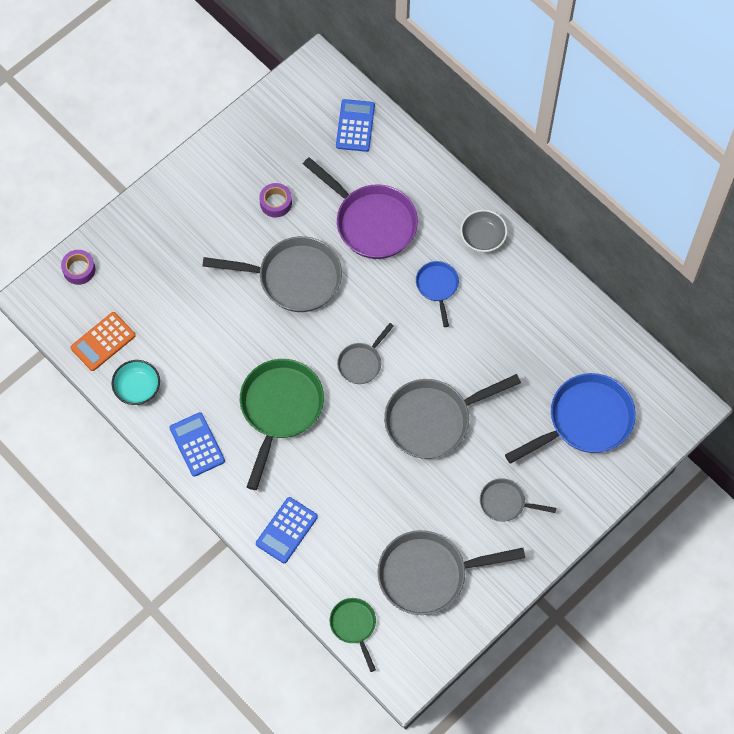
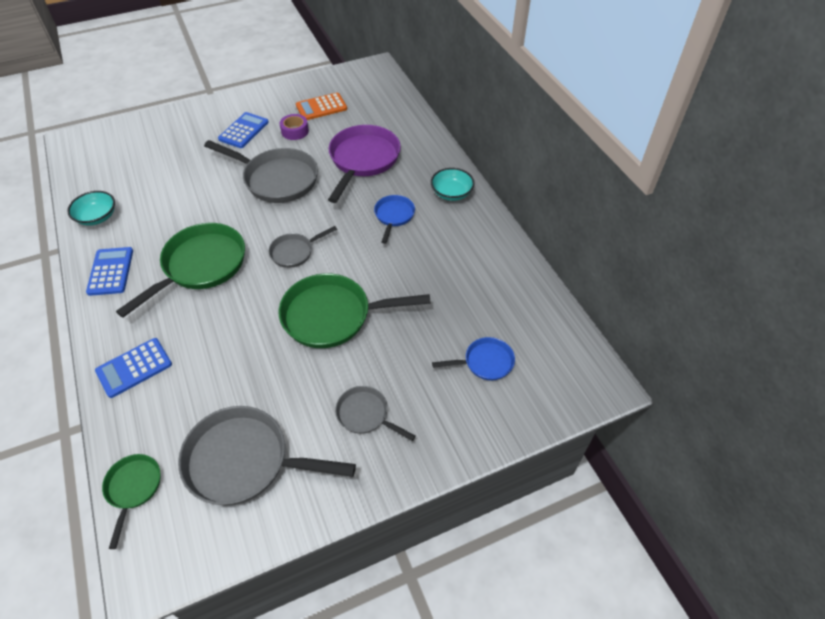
camera: 20 degrees right, 15 degrees down
purple tape [61,250,95,285] -> none
orange calculator [71,312,136,371] -> orange calculator moved to [296,93,347,120]
purple pan [303,157,418,259] -> purple pan turned 135 degrees counterclockwise [328,125,401,203]
blue calculator [336,99,375,152] -> blue calculator moved to [218,112,269,148]
grey pan [384,374,521,459] -> green pan [279,273,431,348]
grey bowl [460,210,507,252] -> turquoise bowl [431,168,474,201]
blue pan [505,373,636,464] -> blue pan [432,337,515,380], size x0.53

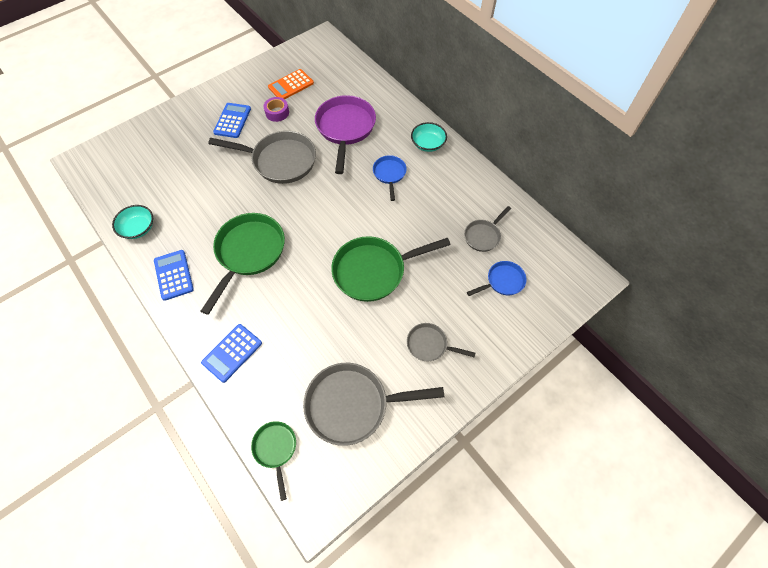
camera: 15 degrees left, 10 degrees up
grey pan [269,226,337,268] -> grey pan moved to [464,206,511,252]

